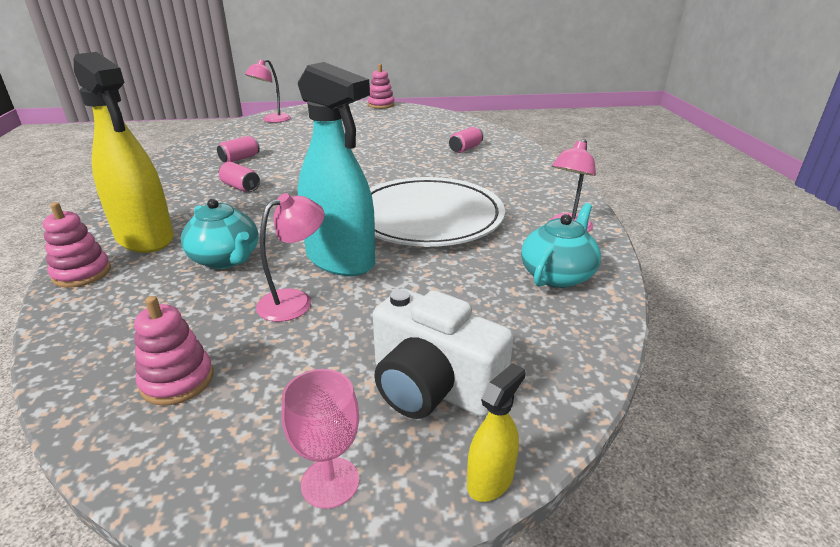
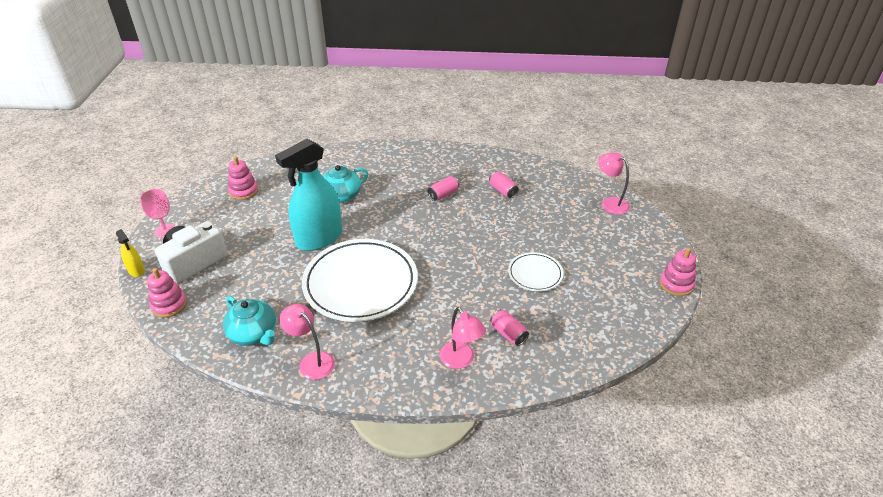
camera: 100 degrees right, 10 degrees up
pink stacking toy [43,202,111,288] -> pink stacking toy moved to [148,268,187,318]
yellow spray bottle [74,52,174,253] -> none
pink lamp [256,193,325,322] -> pink lamp moved to [440,307,486,369]
none -> white plate [508,252,563,291]

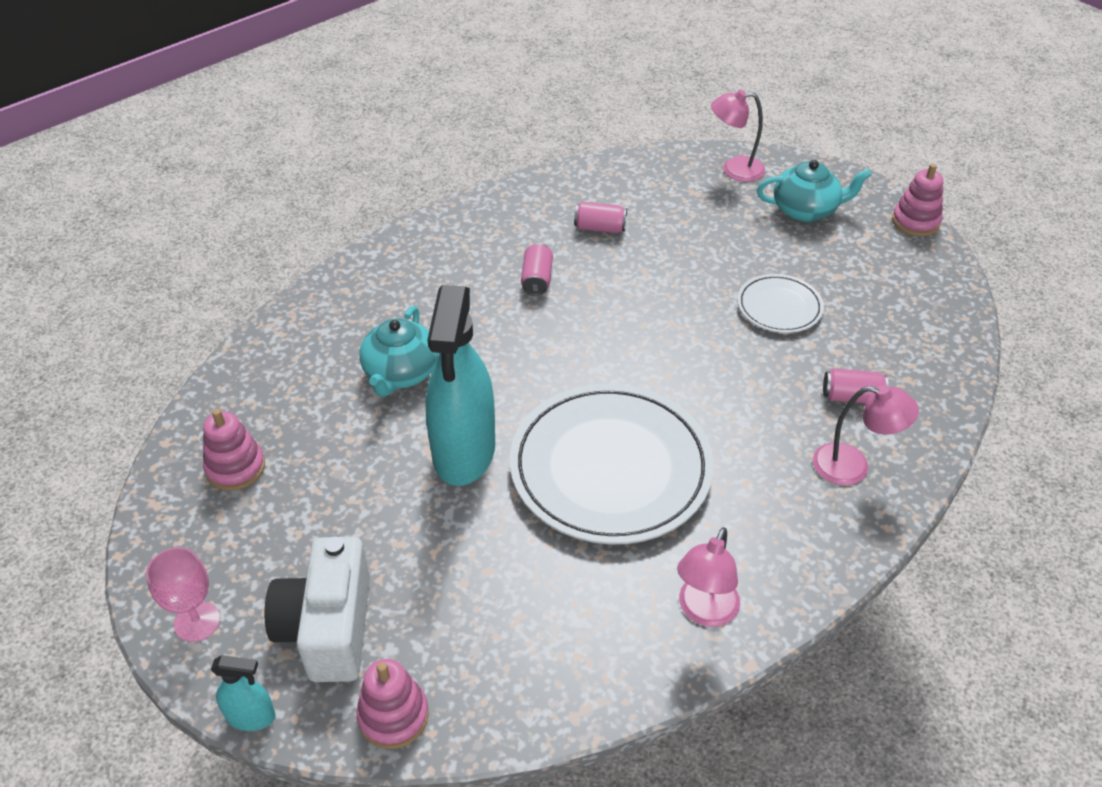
camera: 45 degrees left, 5 degrees up
yellow spray bottle [116,229,145,277] -> turquoise spray bottle [211,655,275,731]
turquoise teapot [223,296,276,346] -> turquoise teapot moved to [757,160,872,222]
pink lamp [279,304,335,380] -> pink lamp turned 60 degrees counterclockwise [677,527,740,627]

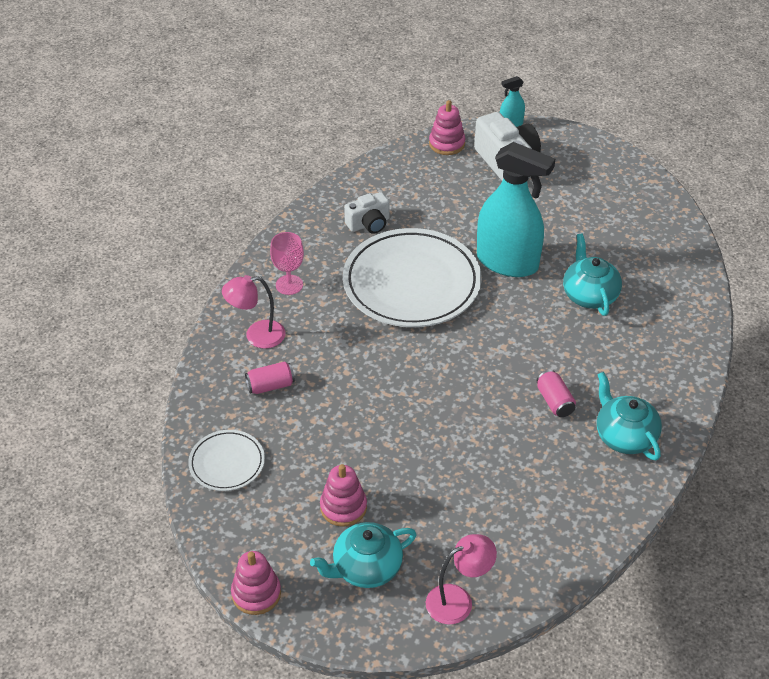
camera: 155 degrees right, 0 degrees up
pink goblet [146,547,220,642] -> pink goblet moved to [270,232,304,295]
pink stacking toy [203,409,265,491] -> pink stacking toy moved to [320,464,367,527]
turquoise spray bottle [425,285,495,486] -> turquoise spray bottle turned 135 degrees clockwise [477,142,555,277]
pink can [574,202,627,233] -> none
pink lamp [677,527,740,627] -> none
white plate [737,274,824,333] -> white plate moved to [188,430,265,491]
none -> white camera [344,192,390,234]
none -> turquoise teapot [597,372,662,461]

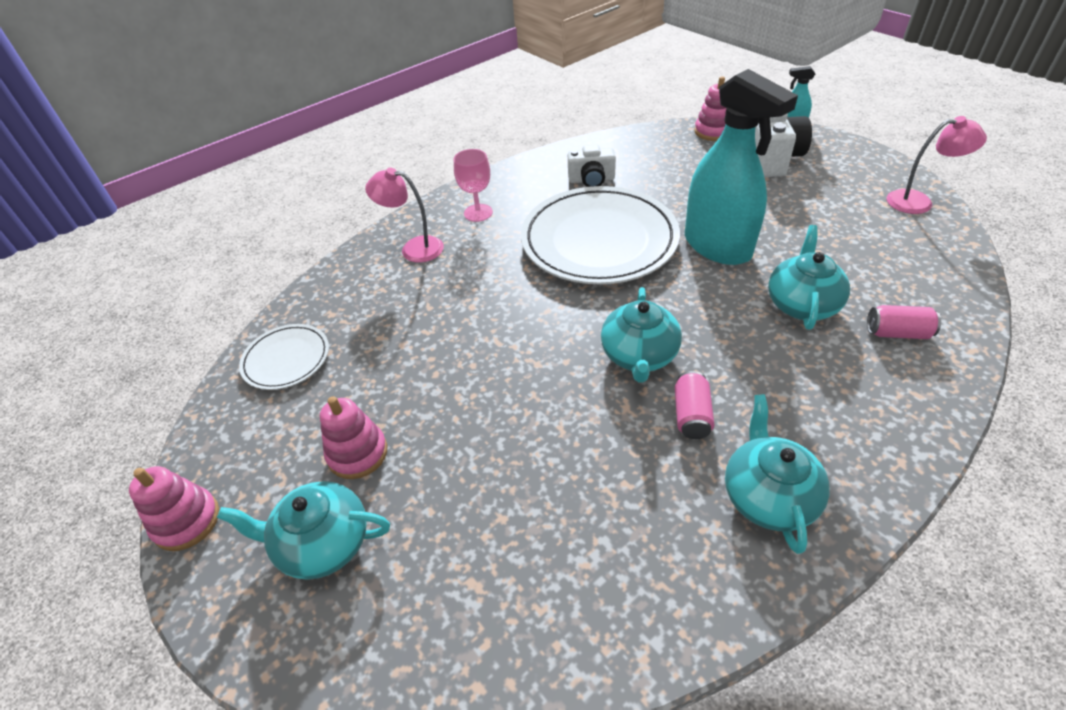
camera: 30 degrees right, 0 degrees up
pink can [245,361,295,394] -> pink can moved to [867,305,941,339]
pink lamp [426,534,497,624] -> pink lamp moved to [887,116,987,214]
none -> turquoise teapot [601,287,682,383]

